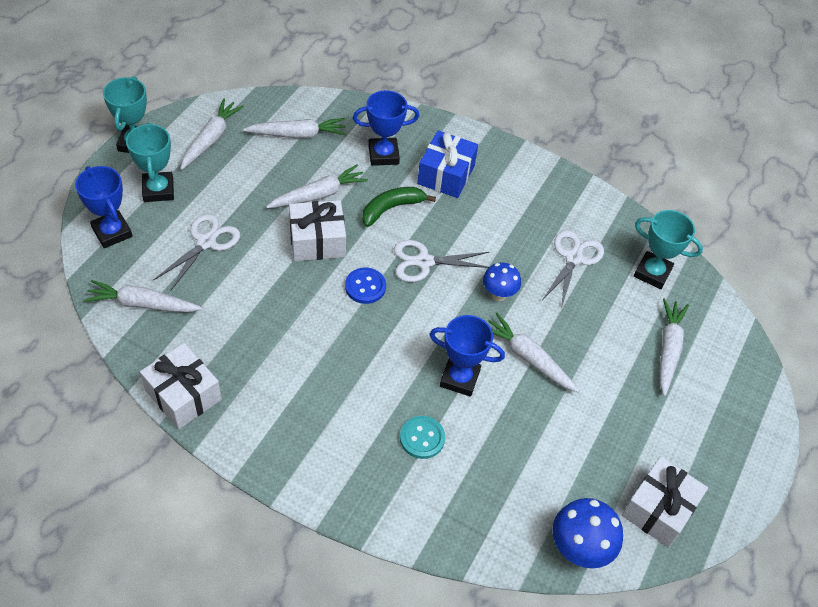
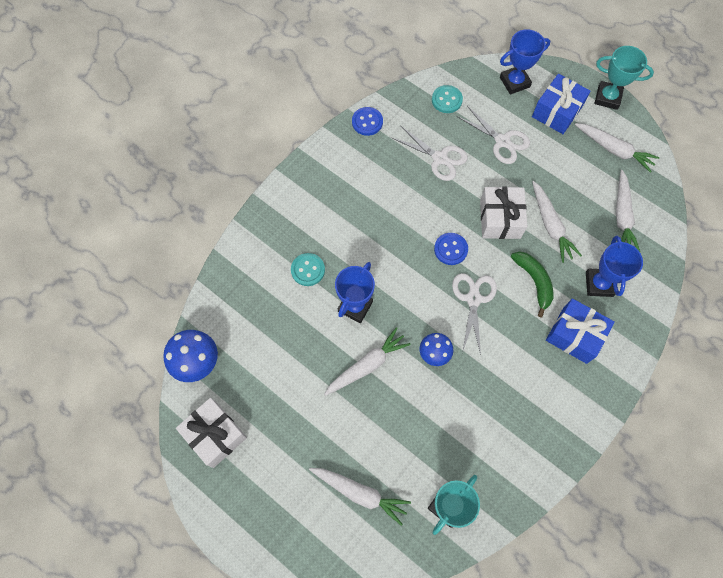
camera: 105 degrees right, 15 degrees up
white carrot [83,280,203,312] -> turquoise button [432,85,463,113]
turquoise trophy [126,122,174,202] -> blue gift [532,74,591,134]
white gift [140,343,222,429] -> blue button [352,107,383,136]
white scissors [542,230,604,309] -> white scissors moved to [392,126,468,181]

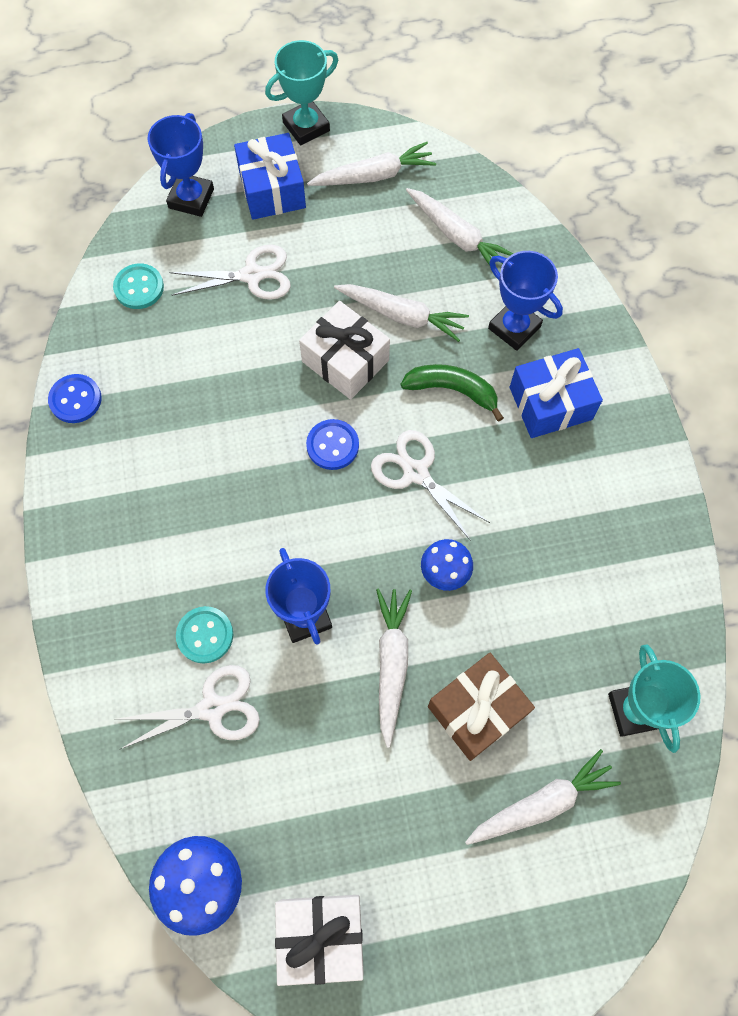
camera: 50 degrees left, 0 degrees up
white scissors [392,126,468,181] -> white scissors moved to [117,665,260,749]
none -> brown gift [428,653,535,761]

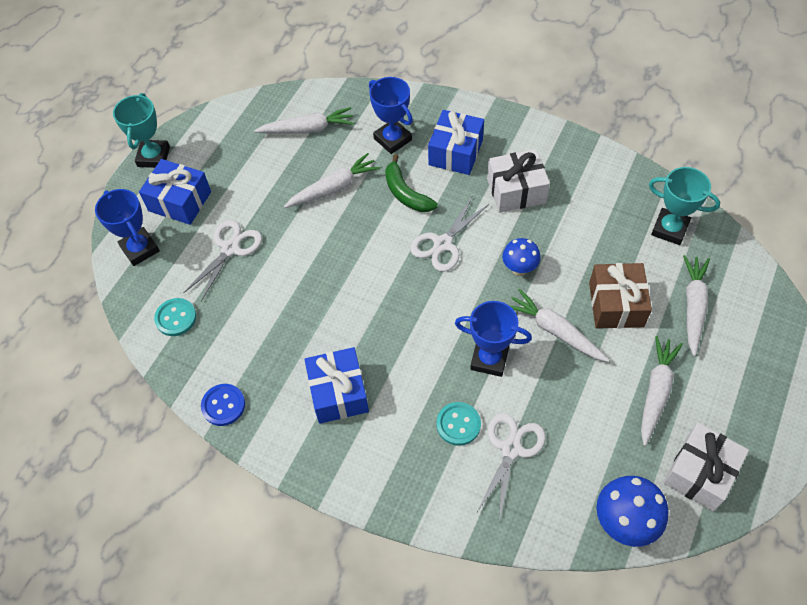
camera: 50 degrees left, 10 degrees down
white gift [299,301,390,400] -> white gift moved to [487,149,550,213]
blue button [306,419,359,470] -> none
white carrot [307,142,436,186] -> white carrot moved to [641,336,683,446]
white scissors [371,430,490,541] -> white scissors turned 45 degrees counterclockwise [410,197,489,272]
green banana [401,364,504,422] -> green banana turned 90 degrees counterclockwise [385,154,438,212]
blue trophy [488,251,563,351] -> blue trophy turned 60 degrees clockwise [369,77,413,154]
none -> blue gift [304,347,369,424]

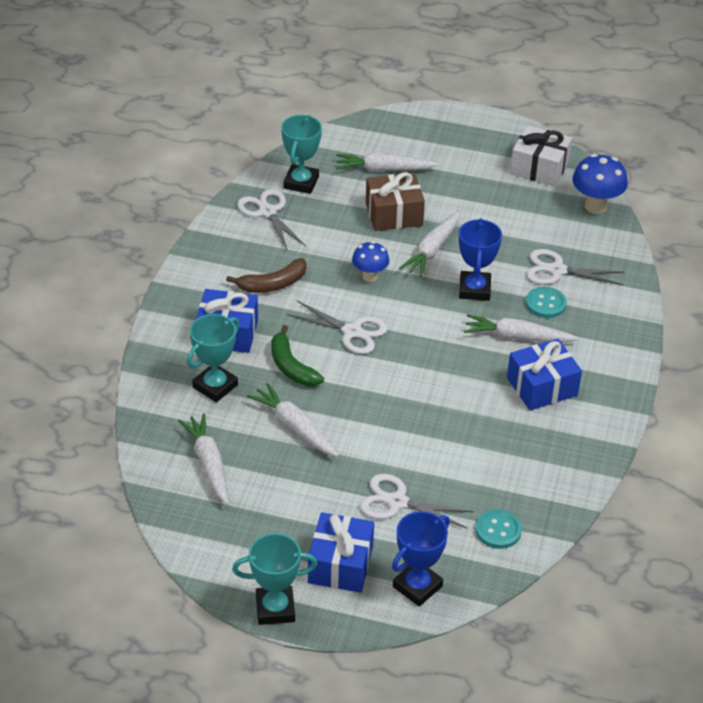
camera: 105 degrees left, 15 degrees down
blue button [201,384,245,426] -> none
blue trophy [369,77,413,154] -> turquoise trophy [187,314,240,402]
green banana [385,154,438,212] -> green banana turned 105 degrees clockwise [271,325,324,386]
white gift [487,149,550,213] -> brown banana [226,258,307,293]
white carrot [641,336,683,446] -> white carrot moved to [464,314,579,343]
none -> white scissors [237,189,306,251]

